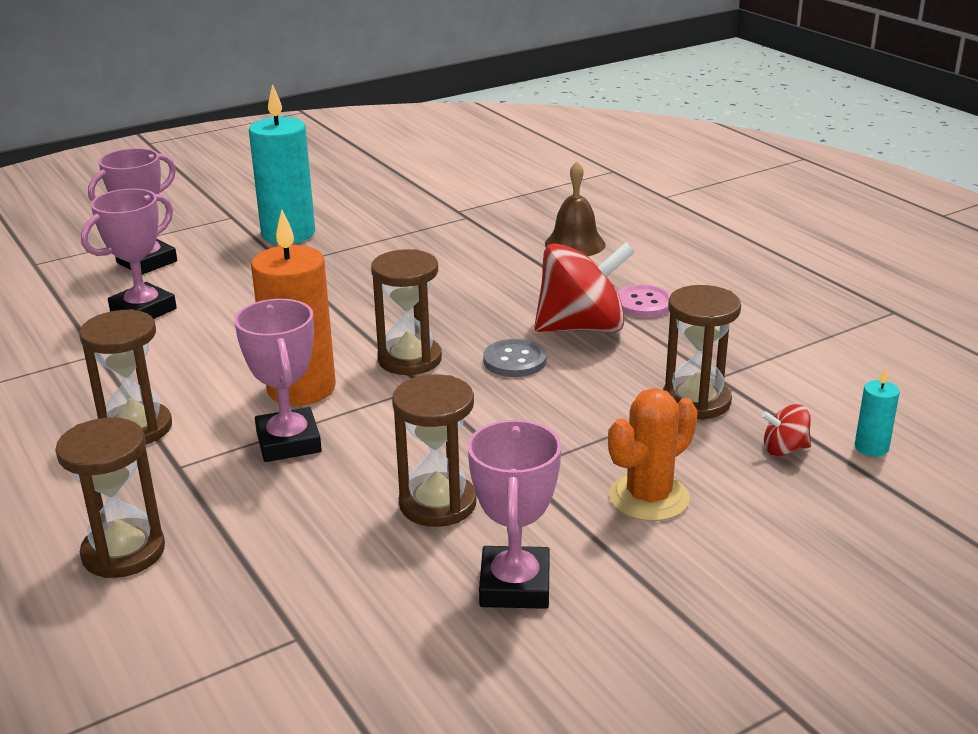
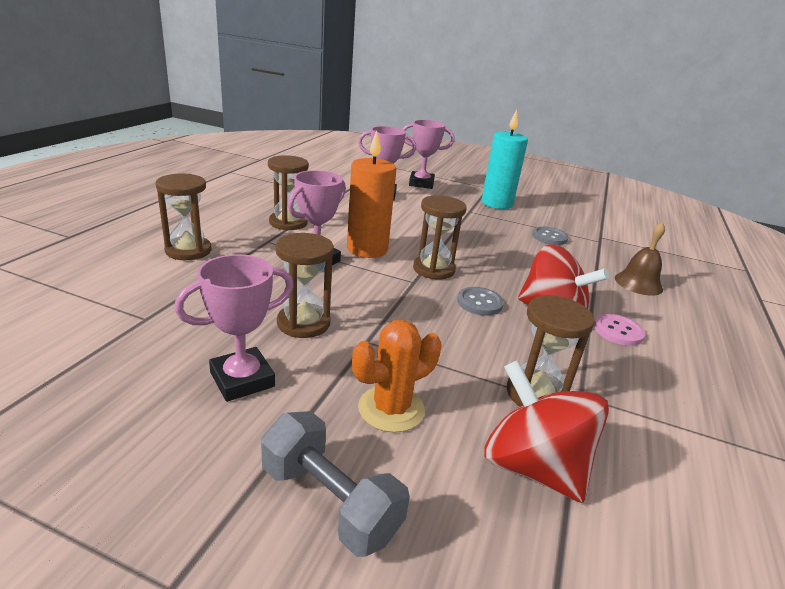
camera: 50 degrees right, 0 degrees up
orange cactus [608,388,698,521] -> orange cactus turned 45 degrees counterclockwise [352,320,441,433]
red spinning top [762,404,811,456] -> red spinning top [484,360,609,503], size x2.25
turquoise candle [855,367,900,457] -> none
none -> grey dumbbell [261,411,410,557]
none -> grey button [532,226,569,245]

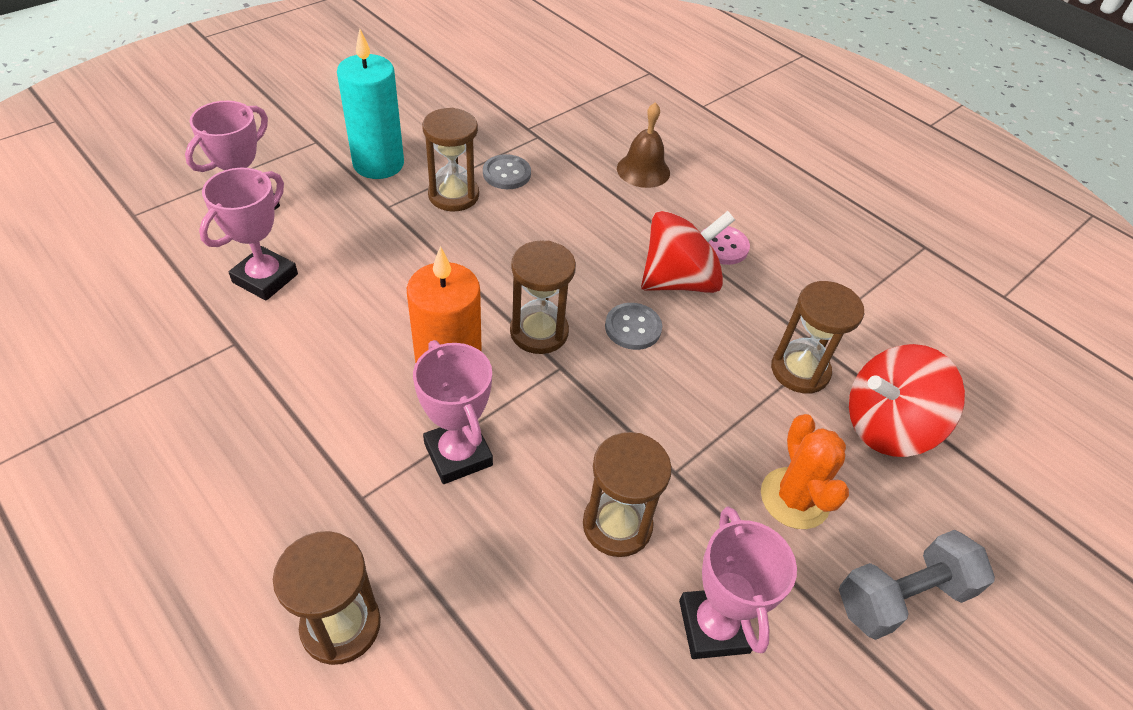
camera: 65 degrees left, 20 degrees up
brown hourglass [268,155,309,230] -> brown hourglass moved to [422,108,479,211]

